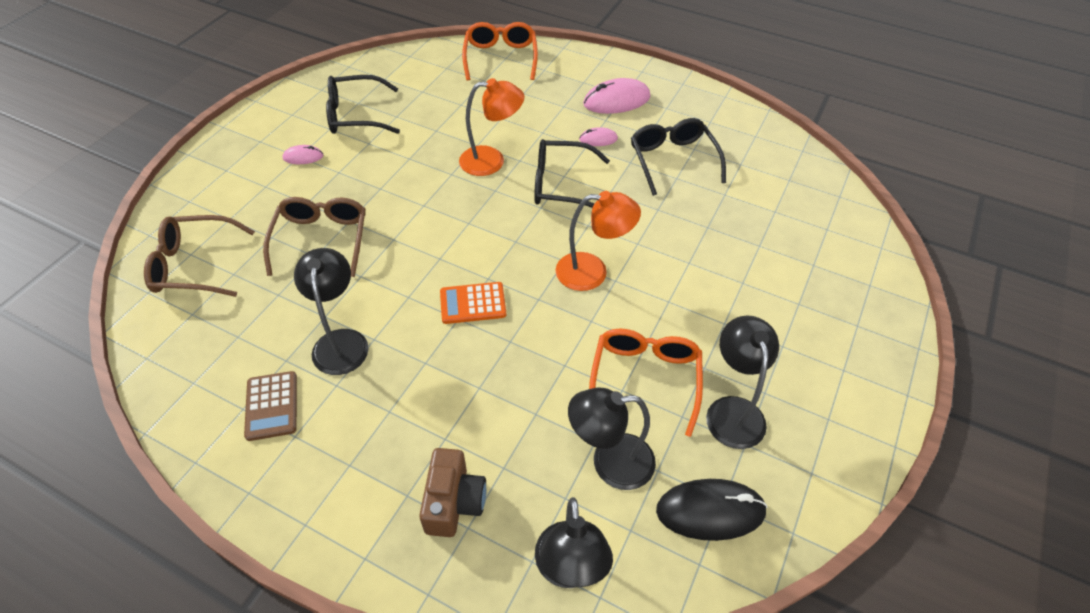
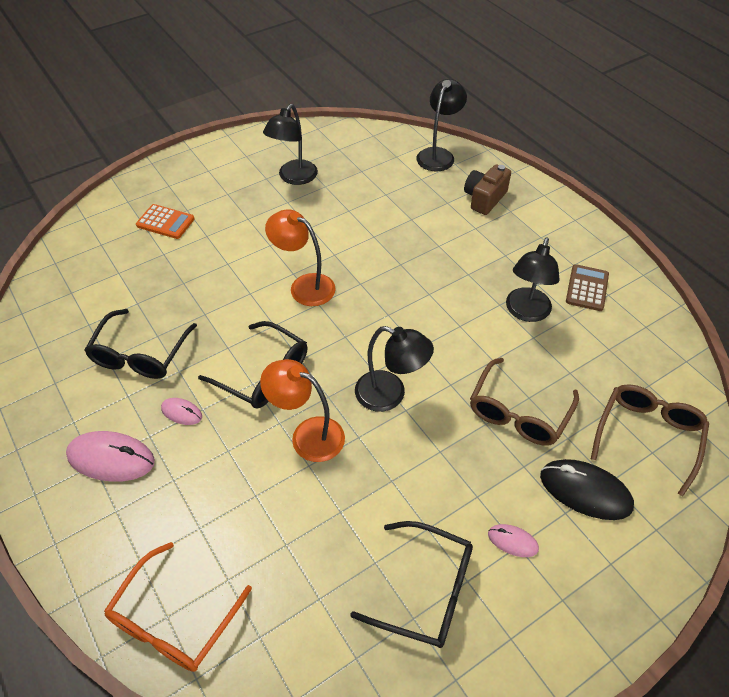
camera: 150 degrees left, 0 degrees up
brown glasses [144,215,255,297] -> brown glasses turned 90 degrees counterclockwise [591,384,709,496]
orange calculator [440,282,506,324] -> orange calculator moved to [136,204,195,239]
black lamp [568,388,656,490] -> black lamp moved to [355,326,434,412]
orange glasses [589,329,703,437] -> none
black mouse [656,479,767,541] -> black mouse moved to [540,459,634,520]

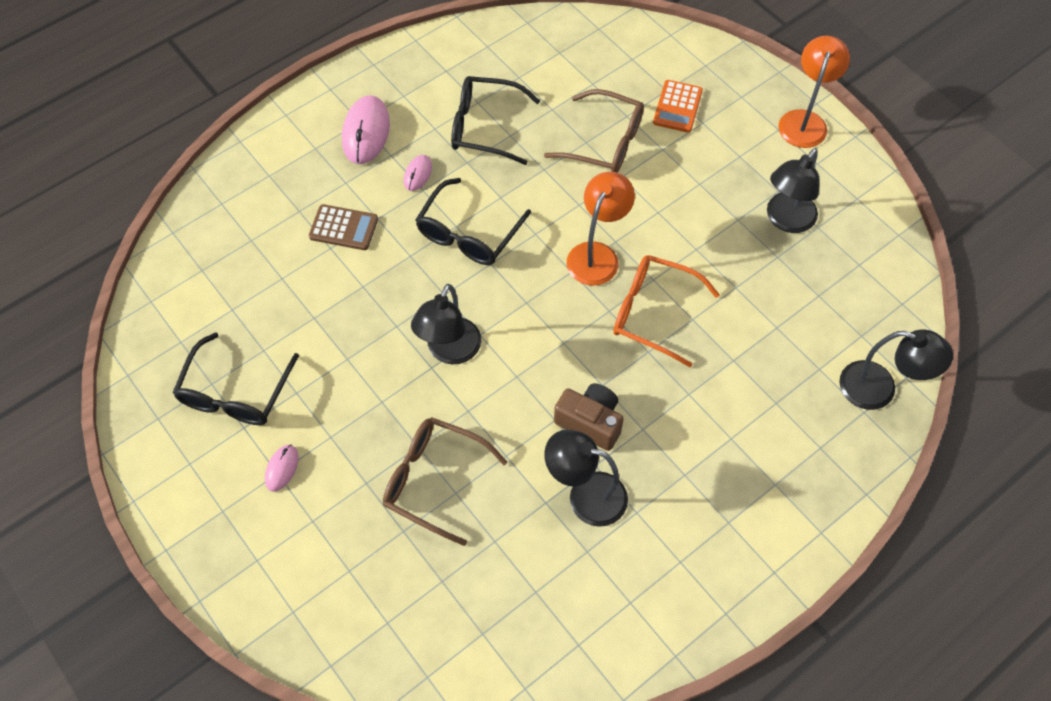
camera: 85 degrees right, 10 degrees up
orange glasses [104,542,252,672] -> orange glasses moved to [613,255,720,367]
orange lamp [260,359,345,462] -> orange lamp moved to [778,36,850,148]
black lamp [263,104,318,185] -> black lamp turned 75 degrees counterclockwise [767,148,820,233]
brown camera [464,164,511,215] -> brown camera moved to [554,383,624,451]
black mouse [540,459,634,520] -> none
brown calculator [566,264,609,311] -> brown calculator moved to [309,204,378,250]
brown glasses [591,384,709,496] -> brown glasses moved to [544,89,644,173]

